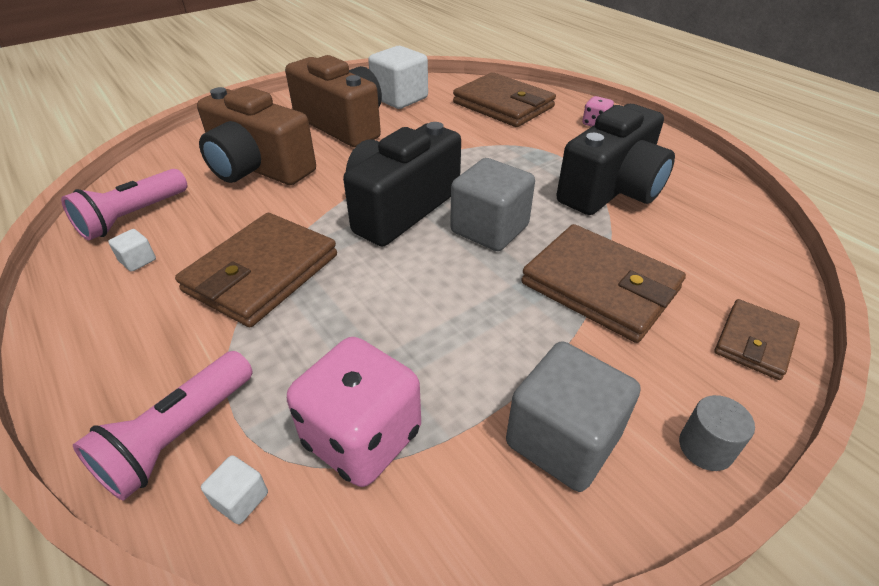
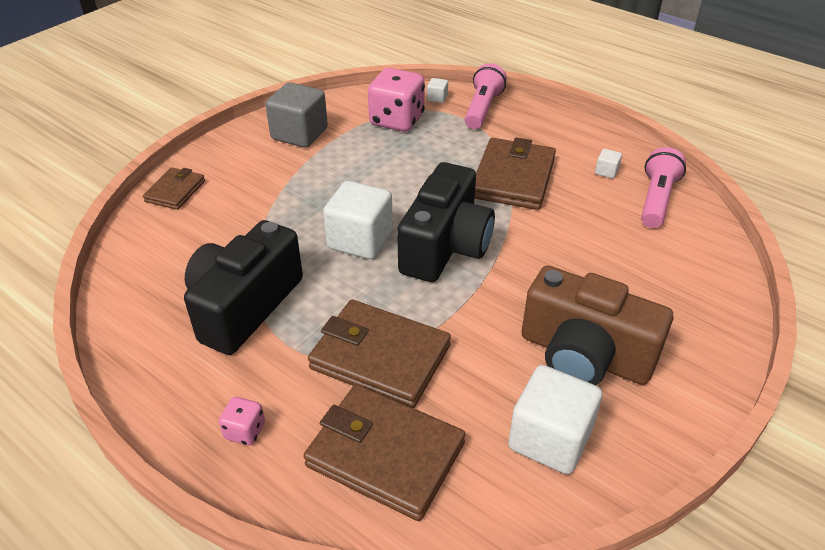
camera: 165 degrees right, 0 degrees up
brown camera [197,86,316,185] -> none
grey cube [450,158,535,251] -> white cube [323,181,393,259]
brown wallet [521,224,686,343] -> brown wallet moved to [308,300,451,408]
grey cylinder [679,395,755,471] -> none

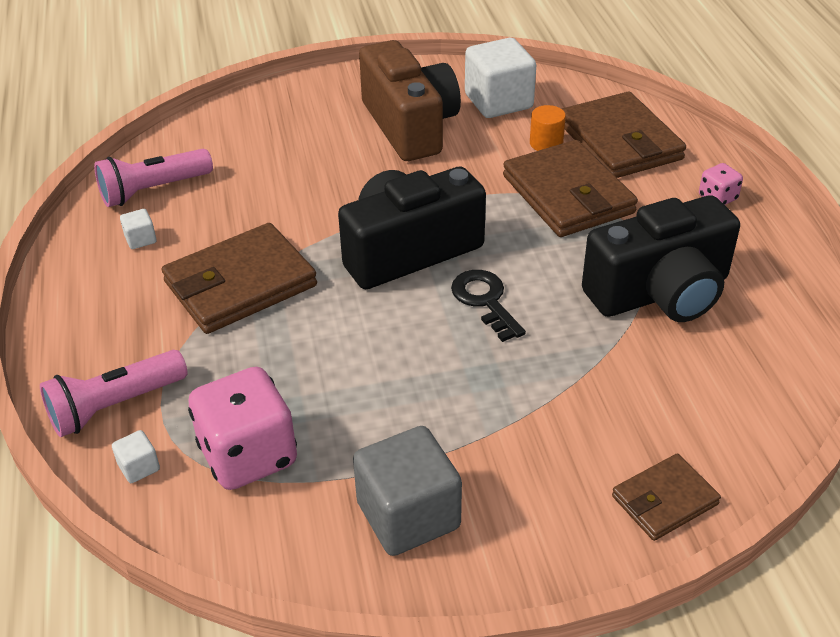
camera: 140 degrees left, 0 degrees up
white cube [323,181,393,259] -> black key [451,270,526,342]
none -> orange cylinder [530,105,566,151]

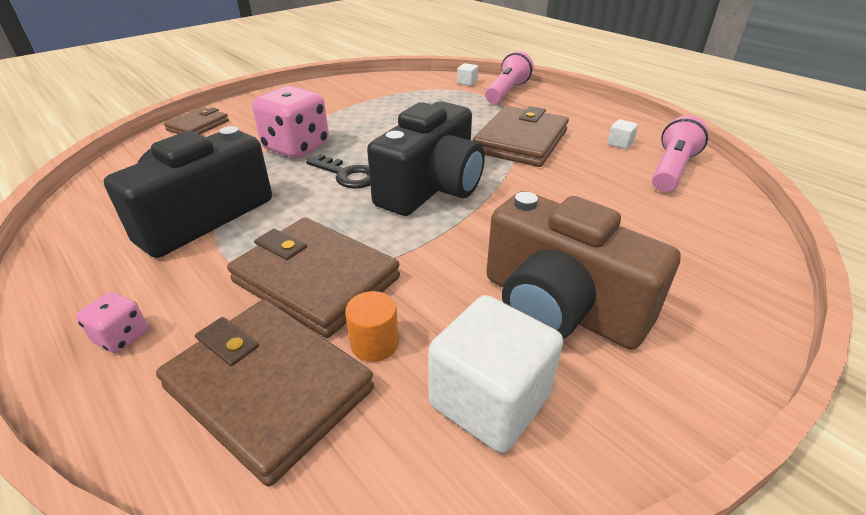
camera: 150 degrees right, 5 degrees down
pink dice [188,367,297,490] -> pink dice moved to [252,86,329,158]
grey cube [353,426,462,556] -> none

